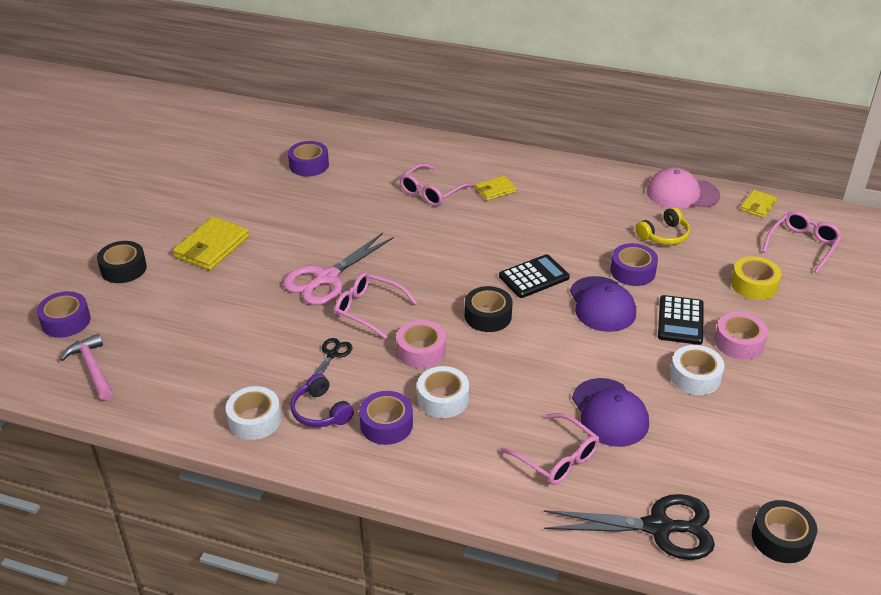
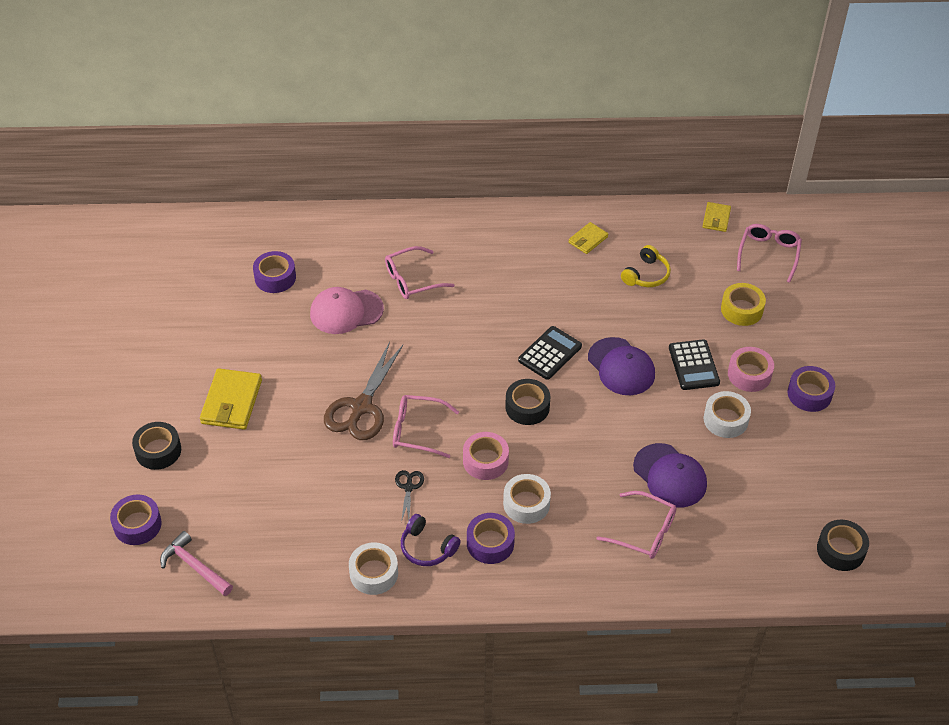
camera: 20 degrees left, 10 degrees up
pink scissors [283,233,394,305] -> brown scissors [324,342,403,440]
pink glasses [400,163,473,206] -> pink glasses turned 45 degrees clockwise [385,246,454,299]
yellow wallet [475,176,516,201] -> yellow wallet moved to [569,222,608,254]
black scissors [544,494,715,560] -> none
purple tape [610,243,658,286] -> purple tape moved to [787,366,835,412]
pink cap [647,168,720,209] -> pink cap moved to [310,287,384,334]

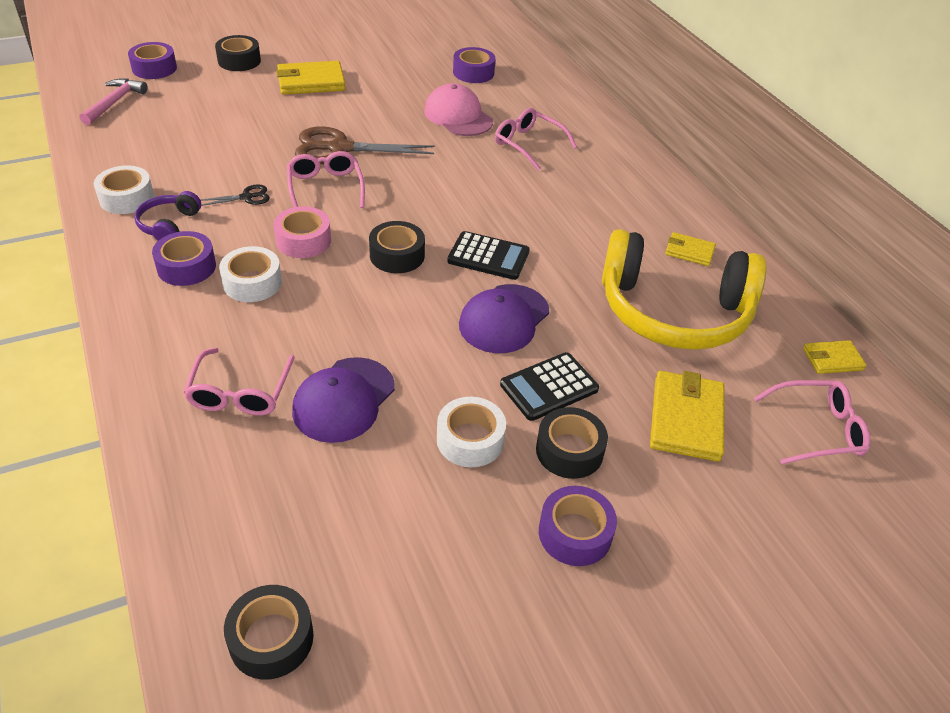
camera: 65 degrees right, 5 degrees down
yellow headphones [621,245,671,287] -> yellow headphones [602,229,766,350], size x2.34
yellow tape [721,283,766,326] -> yellow wallet [650,371,725,462]
pink tape [728,347,774,392] -> black tape [536,407,608,479]

